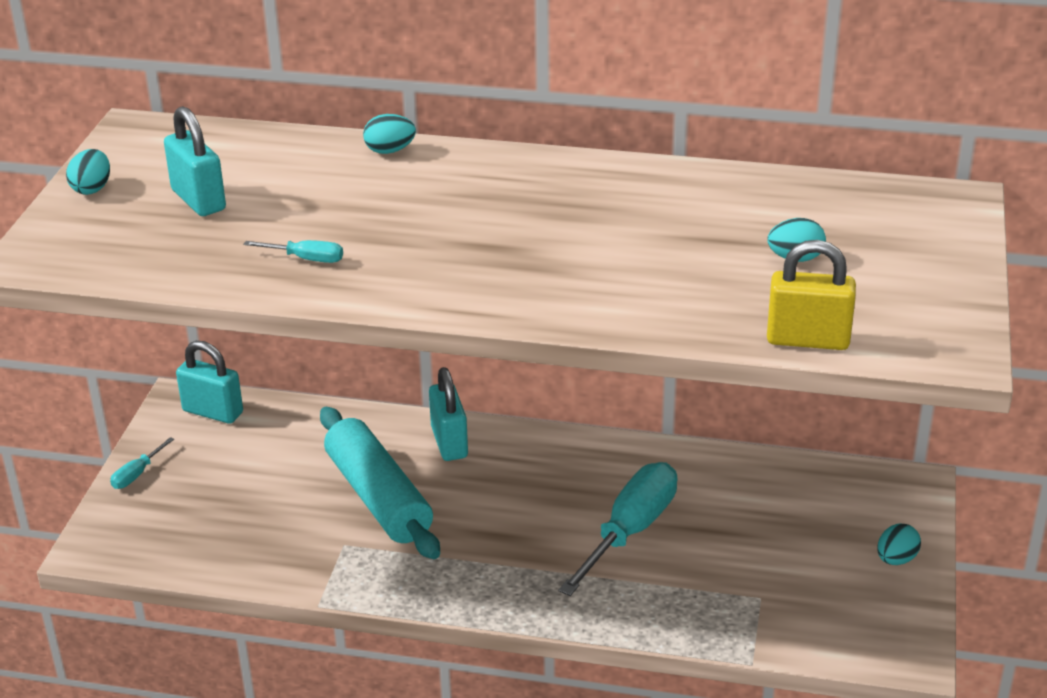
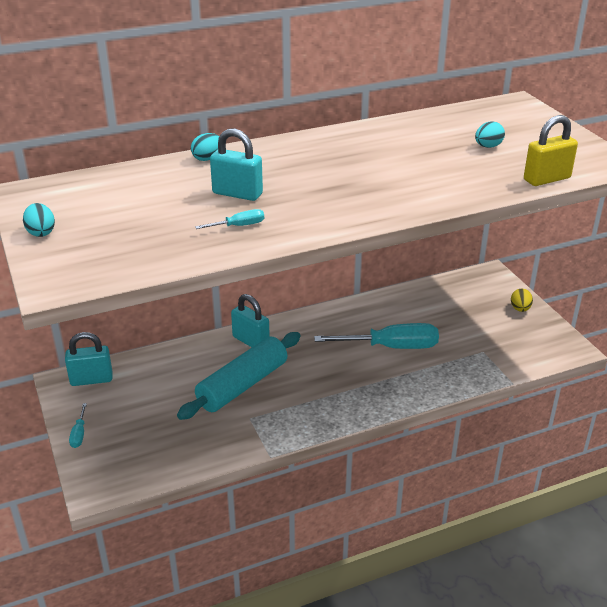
camera: 35 degrees left, 0 degrees up
turquoise padlock [164,106,226,216] -> turquoise padlock moved to [210,128,263,201]
turquoise rolling pin [320,407,440,559] -> turquoise rolling pin turned 75 degrees counterclockwise [177,332,301,420]
turquoise screwdriver [558,462,677,596] -> turquoise screwdriver turned 90 degrees clockwise [314,323,439,349]
turquoise egg [877,523,921,565] -> yellow egg [511,289,533,312]

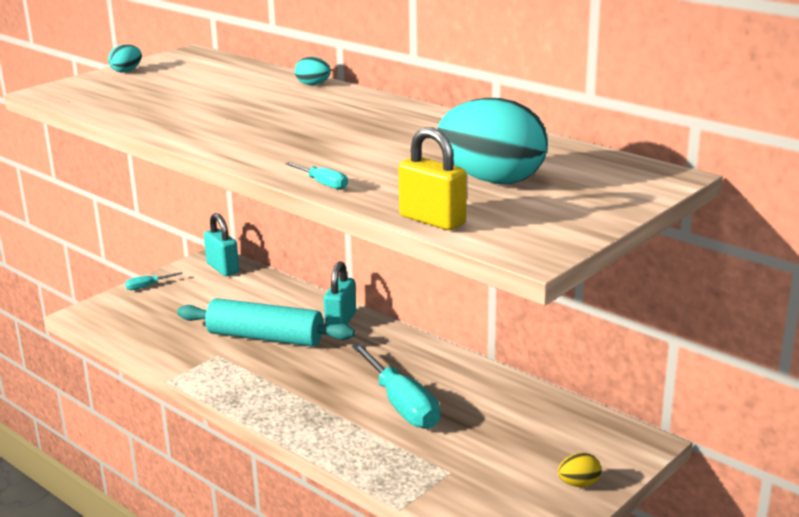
camera: 65 degrees right, 10 degrees down
turquoise screwdriver [195,209,264,229] -> turquoise screwdriver moved to [285,162,348,190]
turquoise padlock [210,128,263,201] -> none
turquoise egg [475,121,505,148] -> turquoise egg [437,98,548,184], size x2.33

